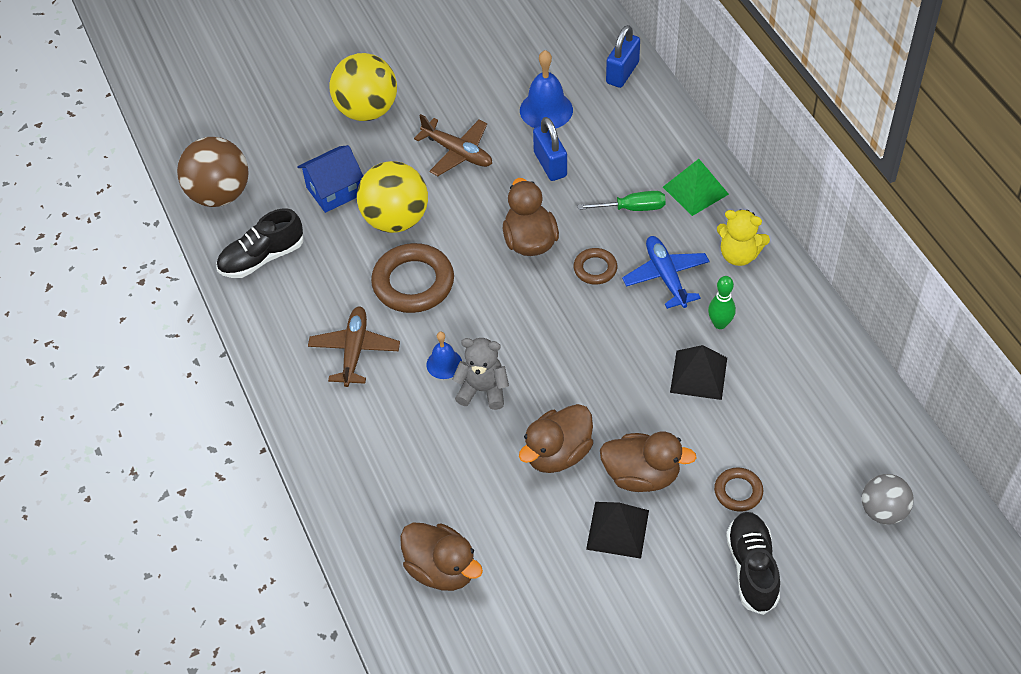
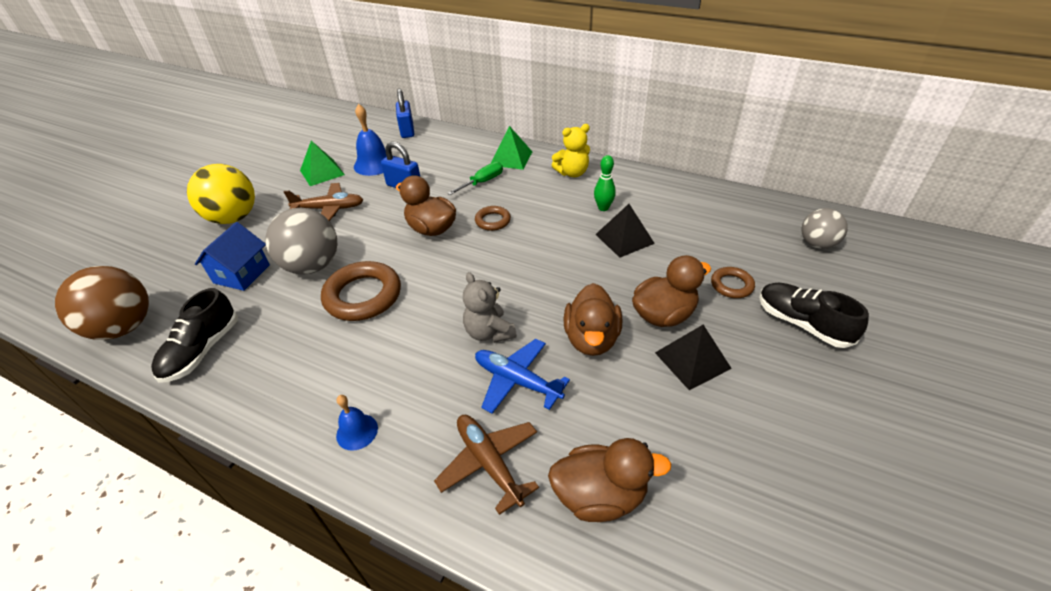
camera: 40 degrees left, 10 degrees down
brown plane [308,307,400,387] -> brown plane moved to [434,415,539,515]
yellow ball [357,161,428,233] -> grey ball [265,208,337,275]
blue bell [426,332,462,379] -> blue bell moved to [336,395,378,451]
grey teddy bear [452,338,509,410] -> grey teddy bear turned 90 degrees counterclockwise [463,272,517,343]
blue plane [622,236,710,309] -> blue plane moved to [475,339,570,413]
none -> green pyramid [300,141,345,186]

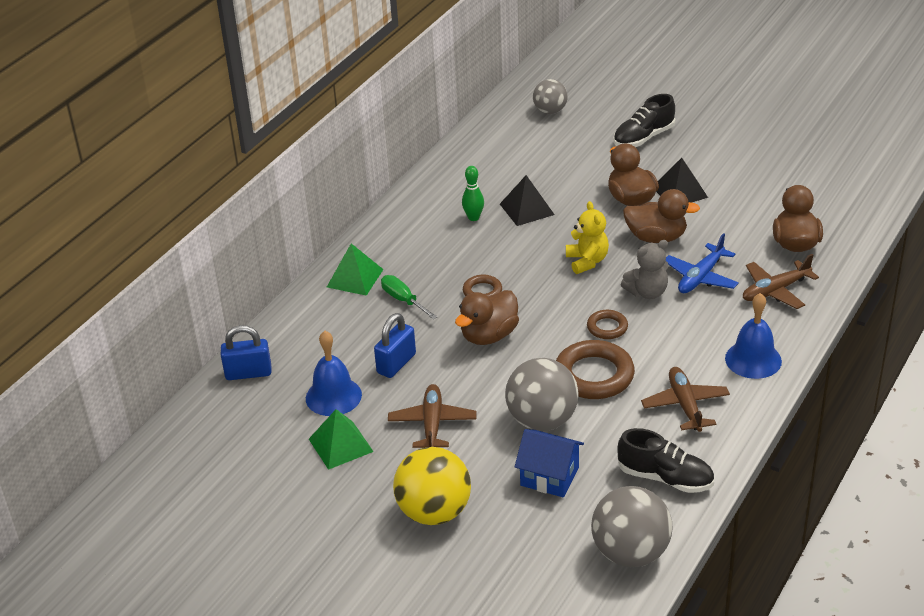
camera: 85 degrees left, 5 degrees down
brown ball [55,266,149,340] -> grey ball [591,486,673,567]
blue bell [336,395,378,451] -> blue bell [725,293,782,379], size x1.67
yellow teddy bear [552,124,590,177] -> yellow teddy bear moved to [566,201,609,274]
brown ring [711,267,755,298] -> brown ring moved to [587,310,628,339]
none -> brown plane [641,367,730,432]

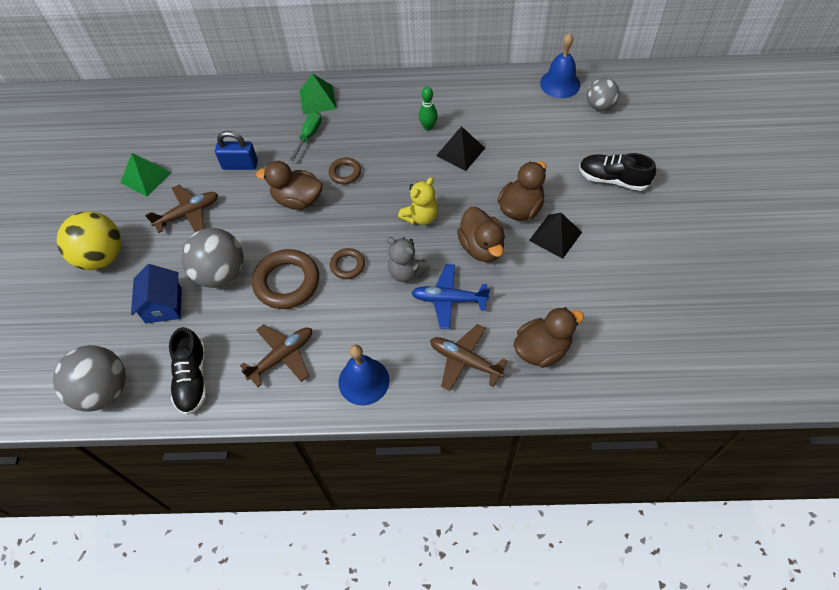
camera: 60 degrees right, 20 degrees up
blue padlock [221,325,272,380] -> none
blue bell [306,331,362,416] -> blue bell moved to [540,33,580,98]

